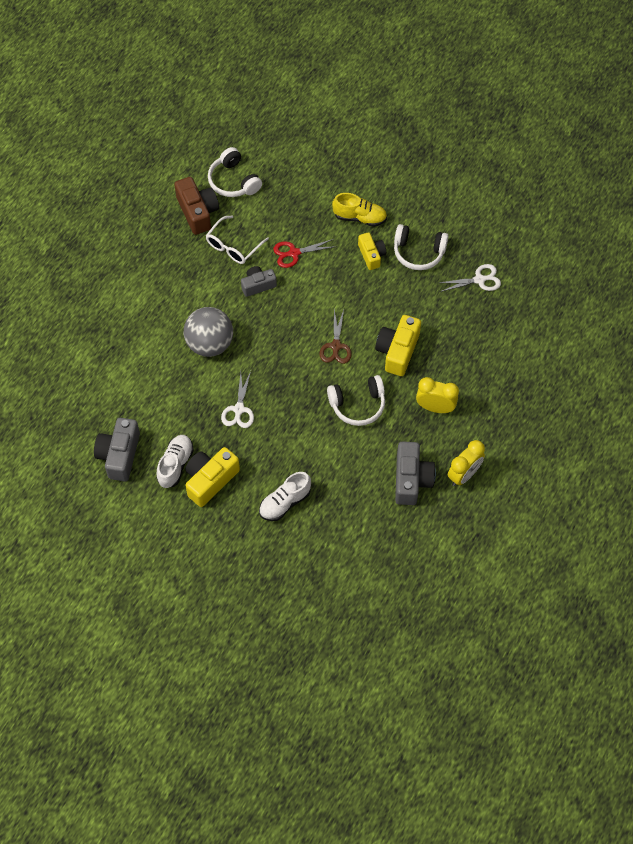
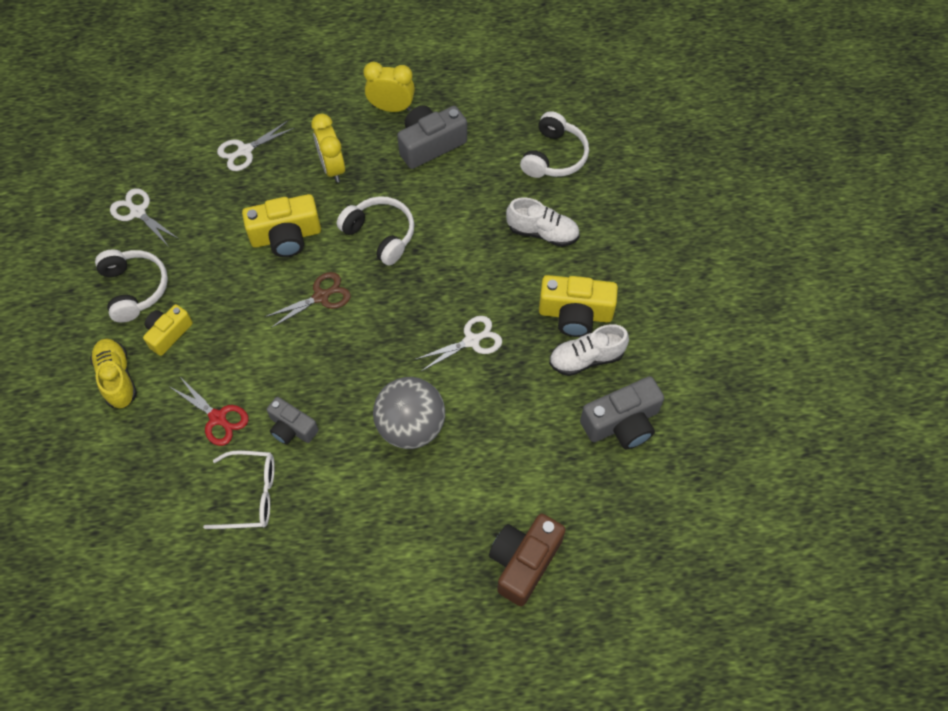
camera: 125 degrees left, 0 degrees up
brown camera [174,177,219,235] -> brown camera moved to [489,514,566,606]
white headphones [208,147,262,197] -> white headphones moved to [520,111,589,178]
none -> white scissors [217,121,294,171]

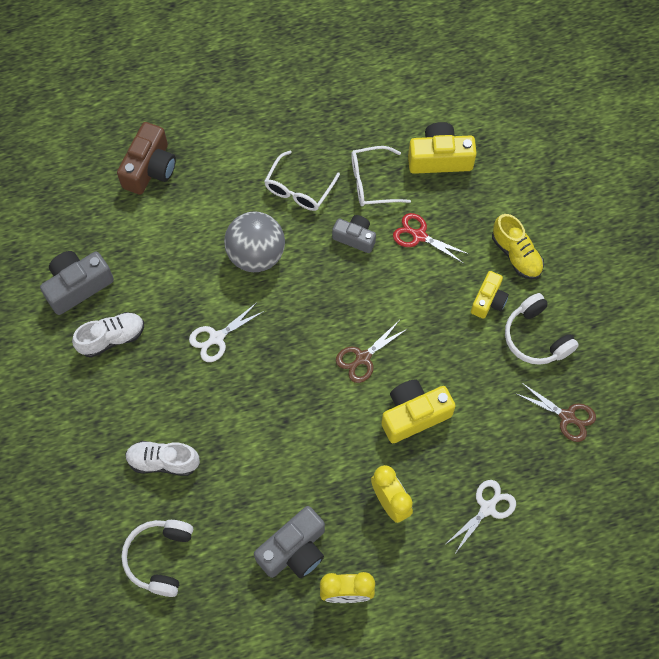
camera: 170 degrees right, 5 degrees up
white scissors [110,188,180,247] -> brown scissors [515,382,596,442]
white headphones [337,196,414,266] -> none
yellow camera [539,275,618,337] -> yellow camera moved to [408,122,477,174]
none -> white glasses [264,151,340,211]

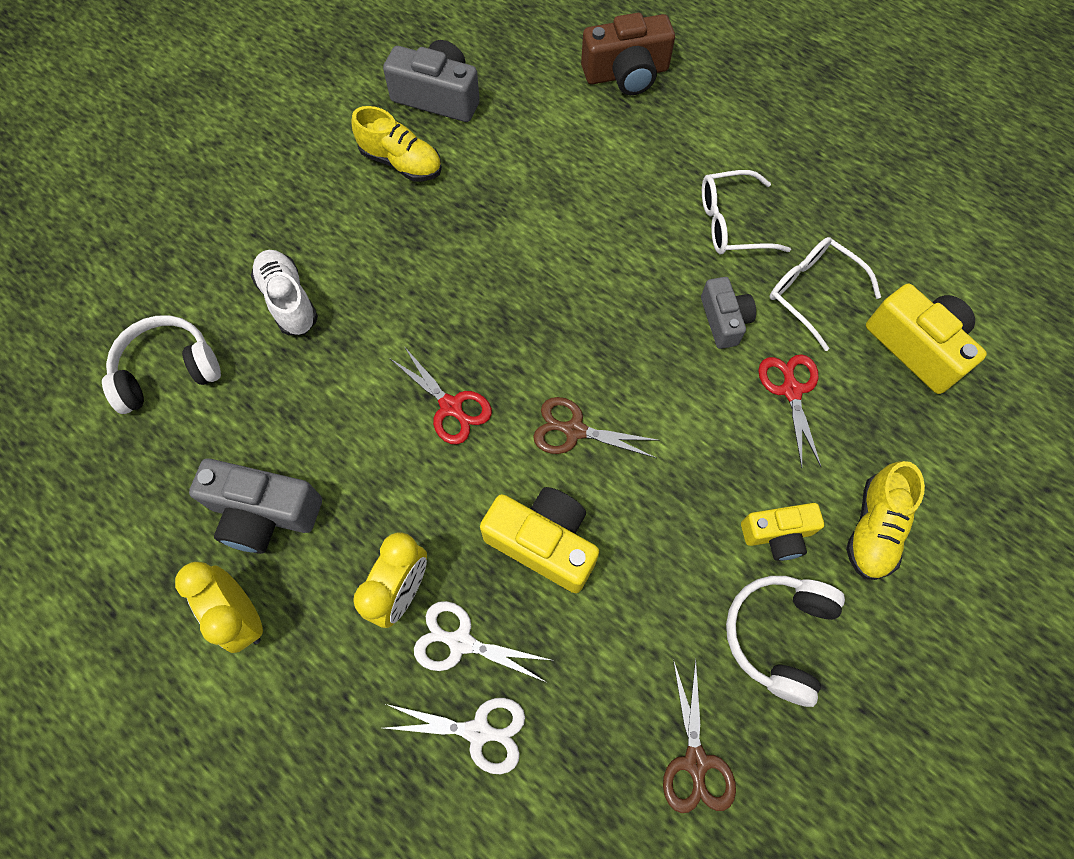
camera: 55 degrees right, 0 degrees up
white shoe [72,312,144,358] -> yellow shoe [351,106,442,181]
white scissors [189,303,264,362] -> white scissors moved to [414,601,554,682]
grey ball [224,212,285,272] -> none
none -> red scissors [391,346,492,444]

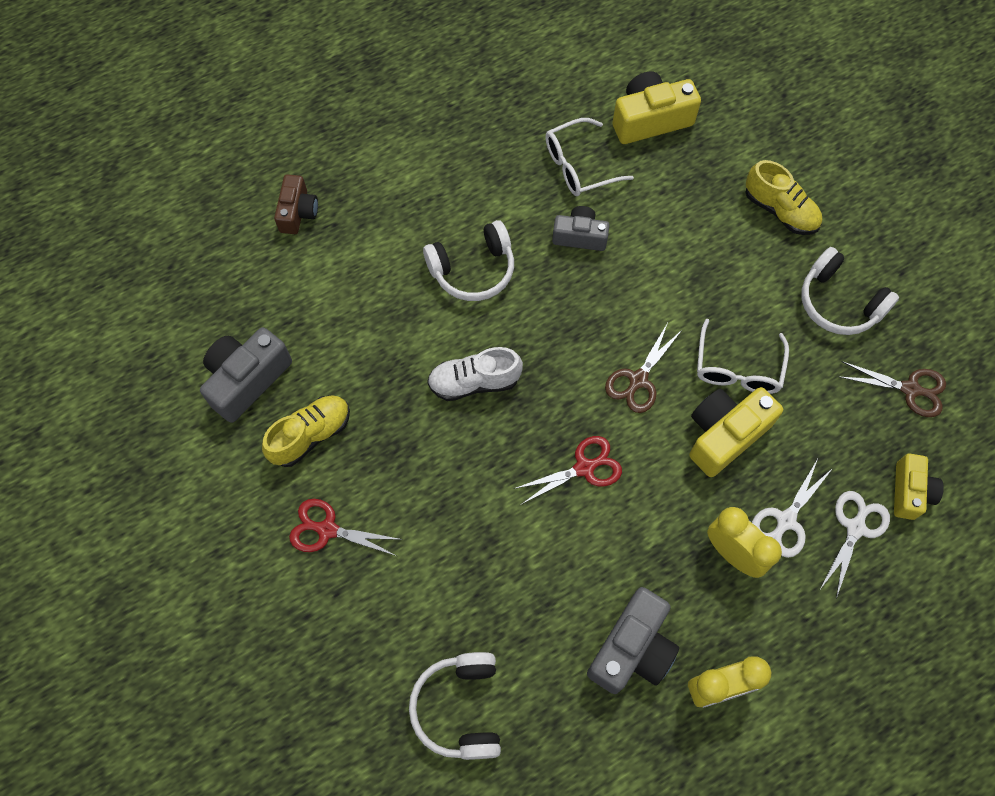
camera: 70 degrees left, 0 degrees up
white shoe [251,250,318,336] -> white shoe moved to [427,347,523,401]
brown camera [581,13,675,95] -> brown camera [274,174,318,234], size x0.64
white glasses [702,170,791,255] -> white glasses moved to [697,319,789,394]
yellow camera [741,503,824,561] -> yellow camera moved to [894,454,944,520]
red scissors [758,354,821,468] -> red scissors moved to [289,499,403,556]
none -> white headphones [423,220,514,301]

